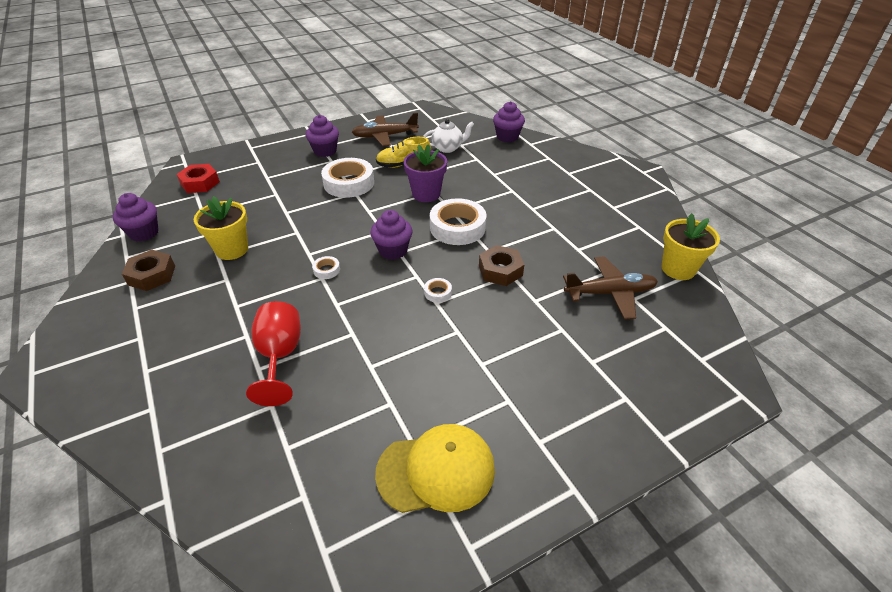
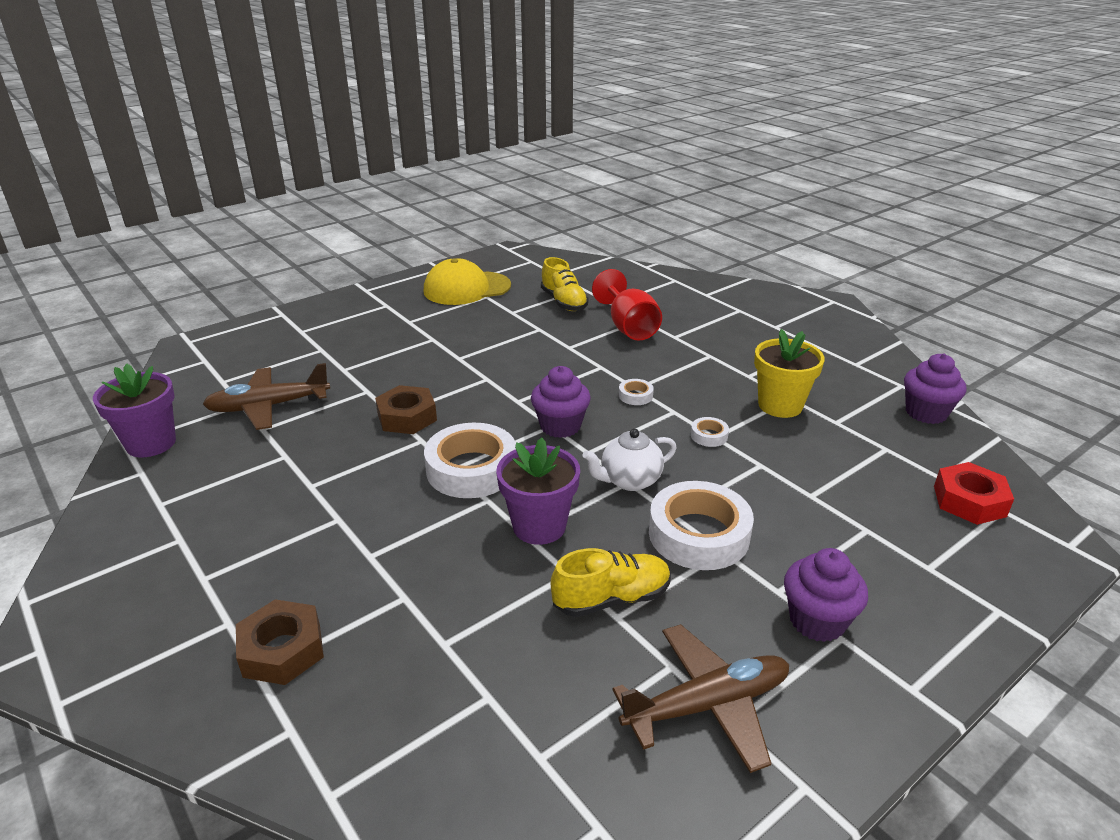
camera: 170 degrees right, 10 degrees down
brown nut [122,250,175,291] -> brown nut moved to [236,599,324,685]
white teapot [423,119,474,153] -> white teapot moved to [583,429,677,491]
white tape [424,278,452,303] -> white tape moved to [691,417,729,447]
purple cupcake [493,101,525,142] -> none
yellow flower pot [662,213,720,280] -> purple flower pot [93,364,176,457]
none -> yellow shoe [541,257,589,311]

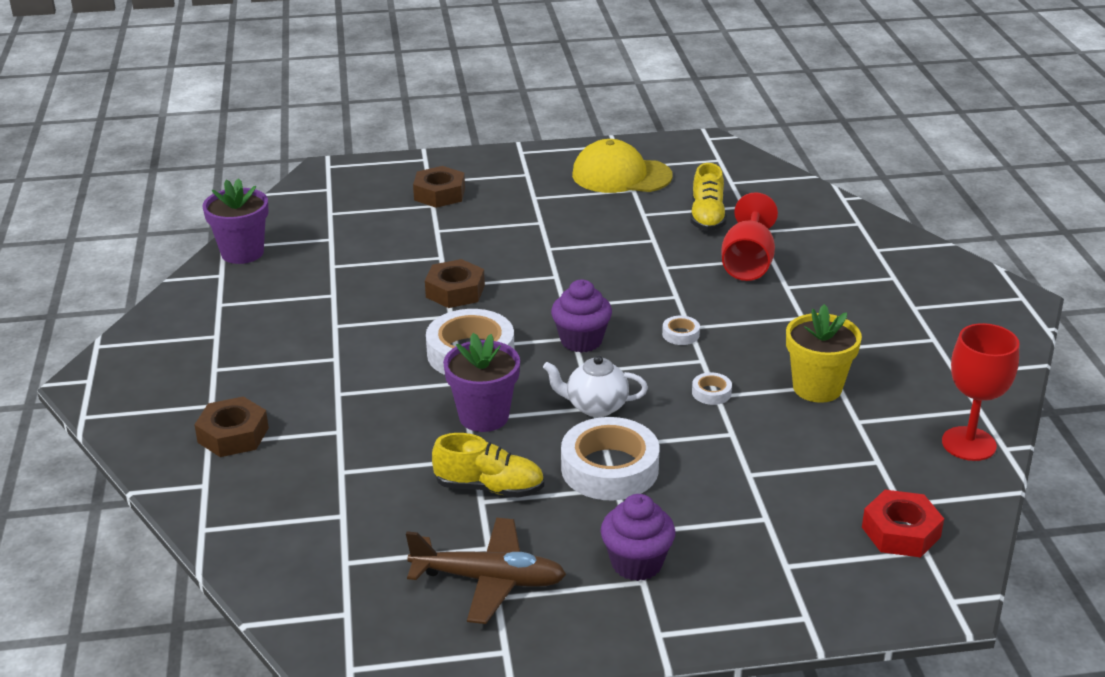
camera: 30 degrees right, 0 degrees up
brown plane [203,363,330,430] -> none
purple cupcake [904,353,967,424] -> red goblet [942,323,1020,461]
none -> brown nut [413,166,465,208]

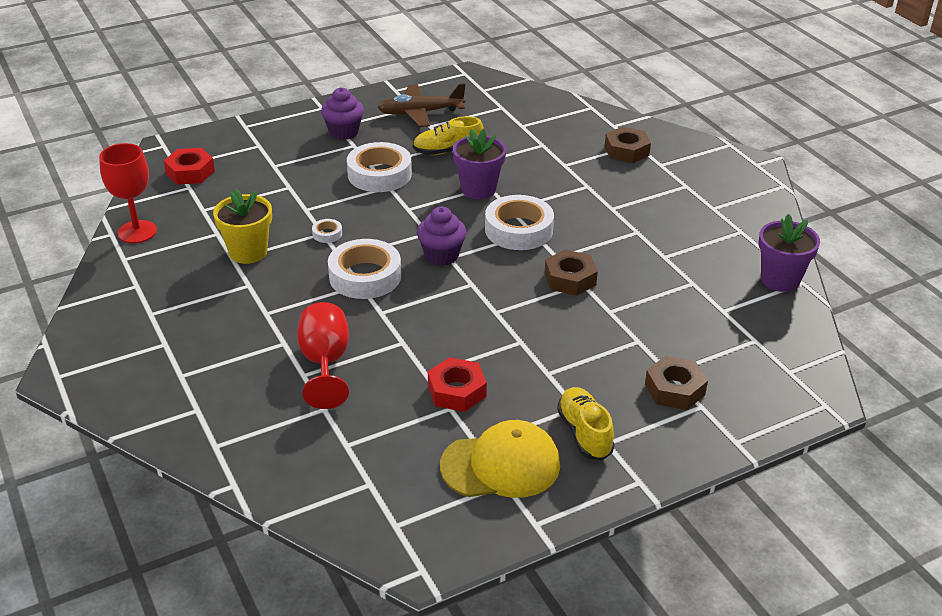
camera: 160 degrees right, 5 degrees up
white teapot [543,355,648,417] -> none
white tape [662,316,700,345] -> white tape [328,239,401,299], size x2.31
yellow shoe [690,163,727,231] -> yellow shoe moved to [557,387,614,460]
none -> red nut [428,357,487,412]

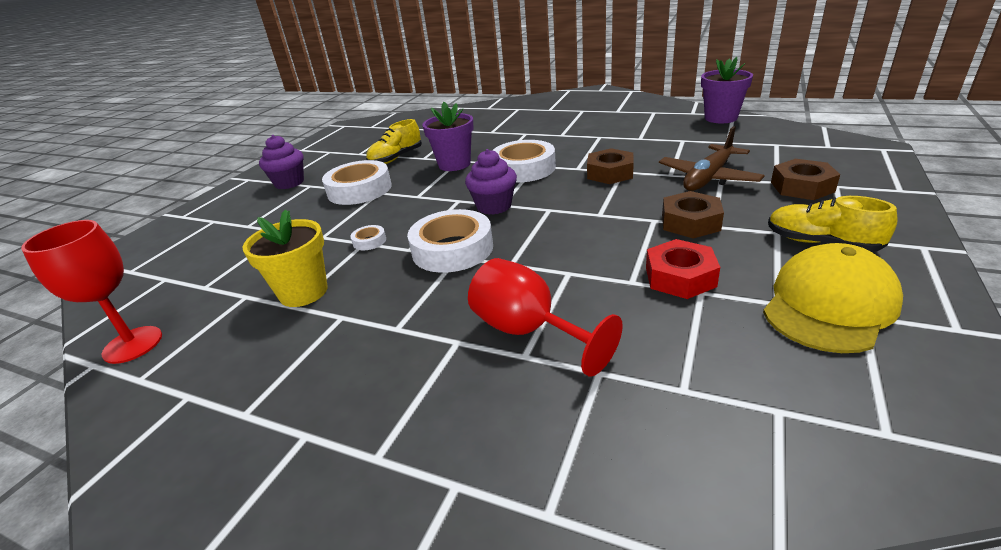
camera: 35 degrees left, 5 degrees down
red nut [164,148,215,185] -> none
brown plane [377,83,466,127] -> brown plane moved to [659,126,765,191]
brown nut [605,126,651,163] -> brown nut moved to [662,191,724,238]

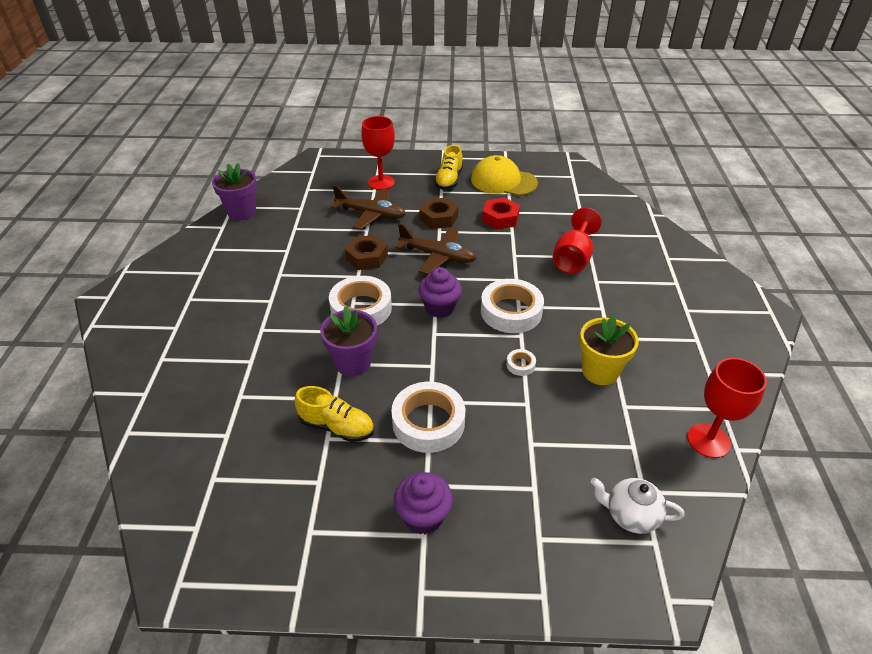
camera: 115 degrees left, 10 degrees up
brown nut [771,159,840,200] -> red goblet [361,116,395,190]
none -> brown plane [395,224,476,274]
none -> white teapot [591,478,684,534]

